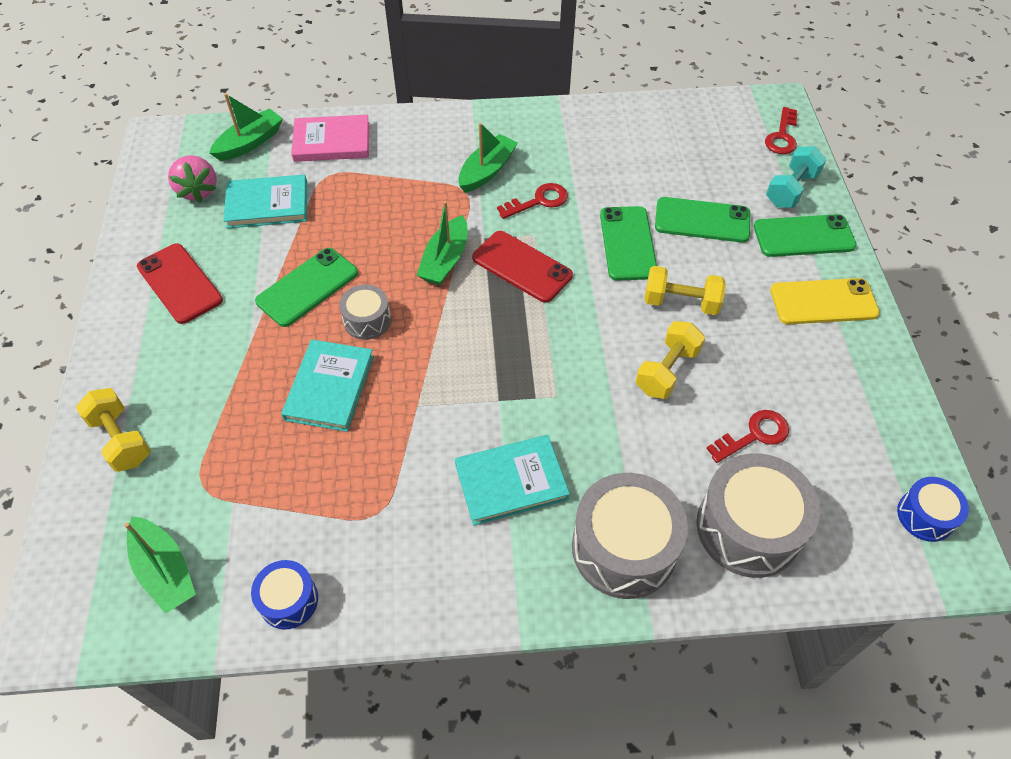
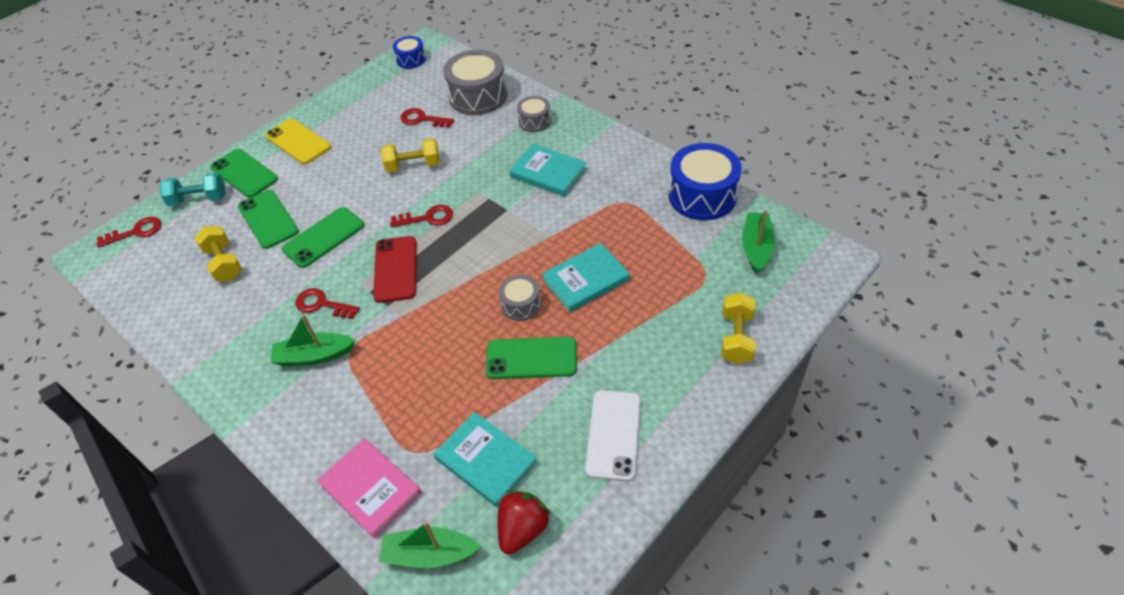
camera: 130 degrees left, 5 degrees down
red phone [137,243,223,324] -> white phone [585,390,641,482]
pink strawberry [168,155,217,203] -> red strawberry [498,490,551,555]
blue drum [251,560,318,630] -> blue drum [669,143,742,220], size x1.87
green boat [417,201,467,285] -> none
grey drum [572,473,688,599] -> grey drum [517,96,551,132], size x0.54
yellow dumbbell [644,266,726,315] -> yellow dumbbell moved to [195,226,242,282]
none -> red key [390,205,453,227]

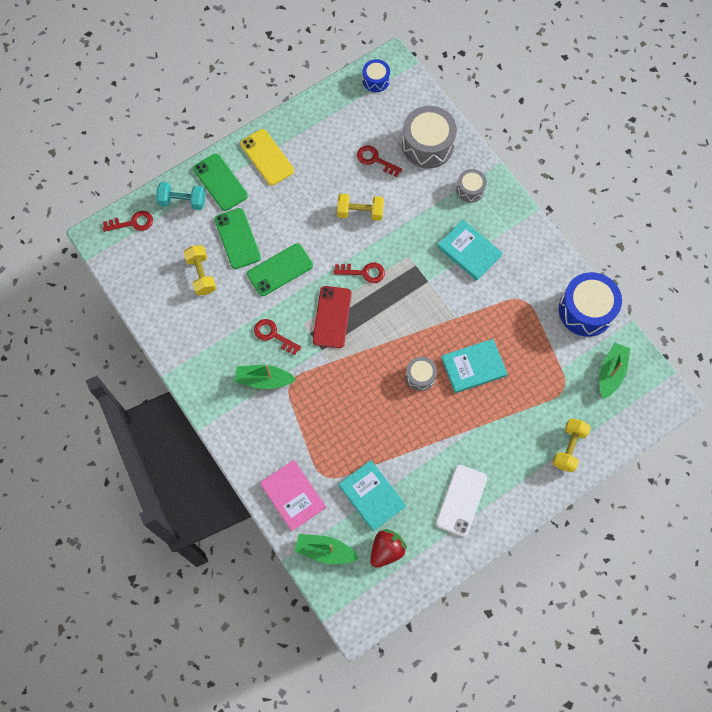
camera: 10 degrees right, 20 degrees up
green phone [486,337,577,379] -> none

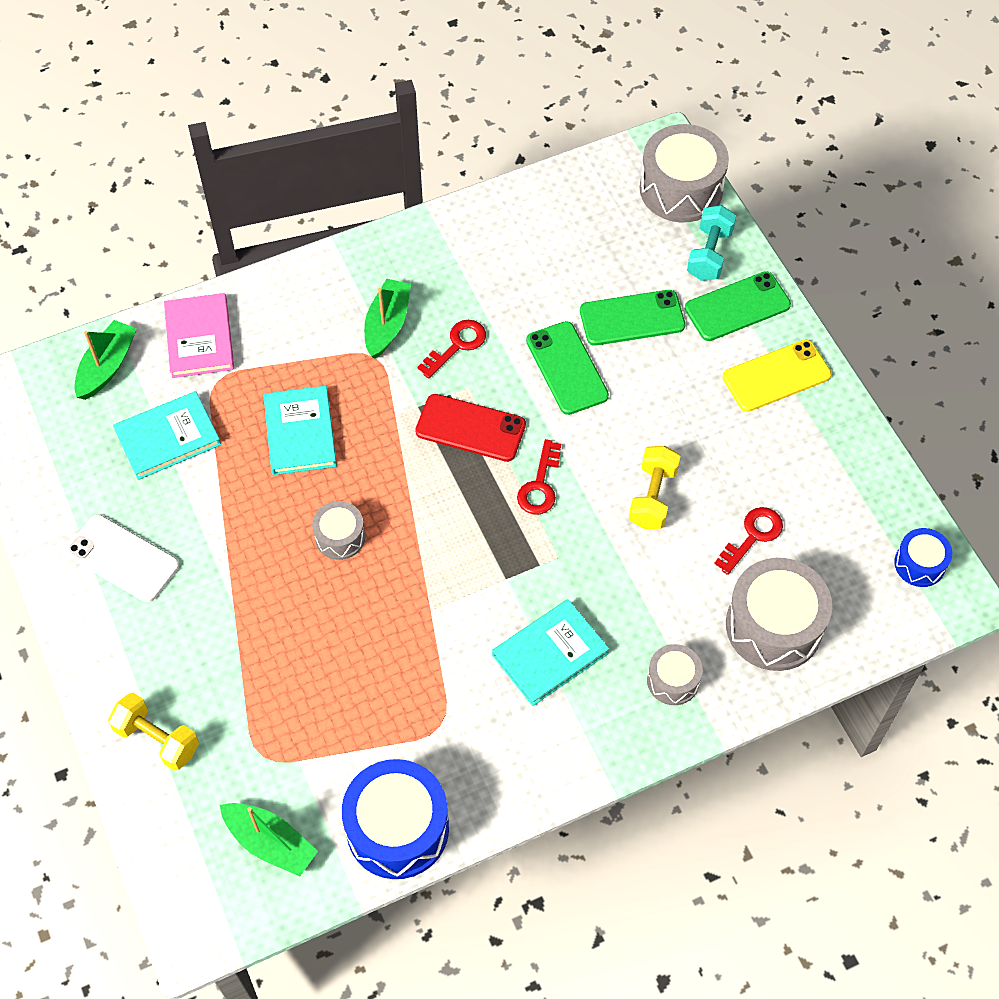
camera: 100 degrees right, 10 degrees down
red key [103,211,153,232] -> grey drum [640,124,729,222]
yellow dumbbell [183,245,217,295] -> none
pink book [260,460,326,531] -> pink book turned 75 degrees counterclockwise [164,293,234,378]
red strawberry [370,529,407,568] -> none
turquoise book [441,339,507,393] -> turquoise book moved to [264,386,337,475]

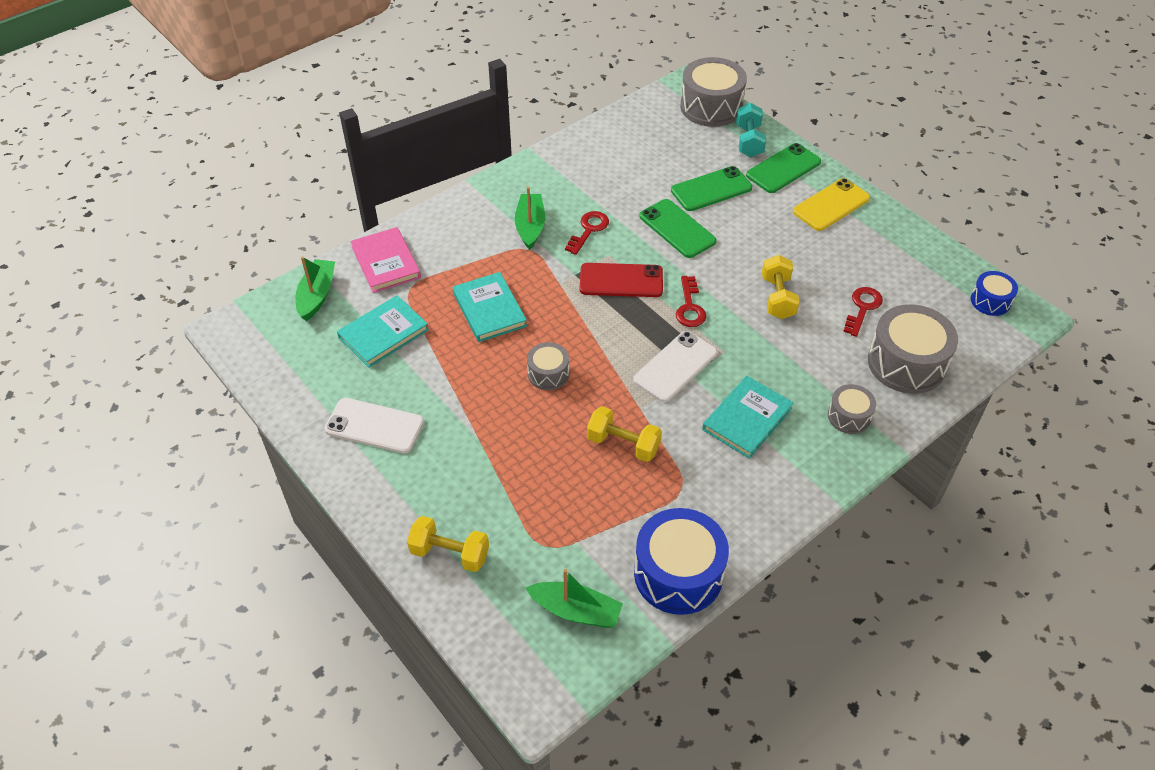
camera: 15 degrees left, 10 degrees down
none -> yellow dumbbell [587,406,662,462]
none -> white phone [633,331,717,402]

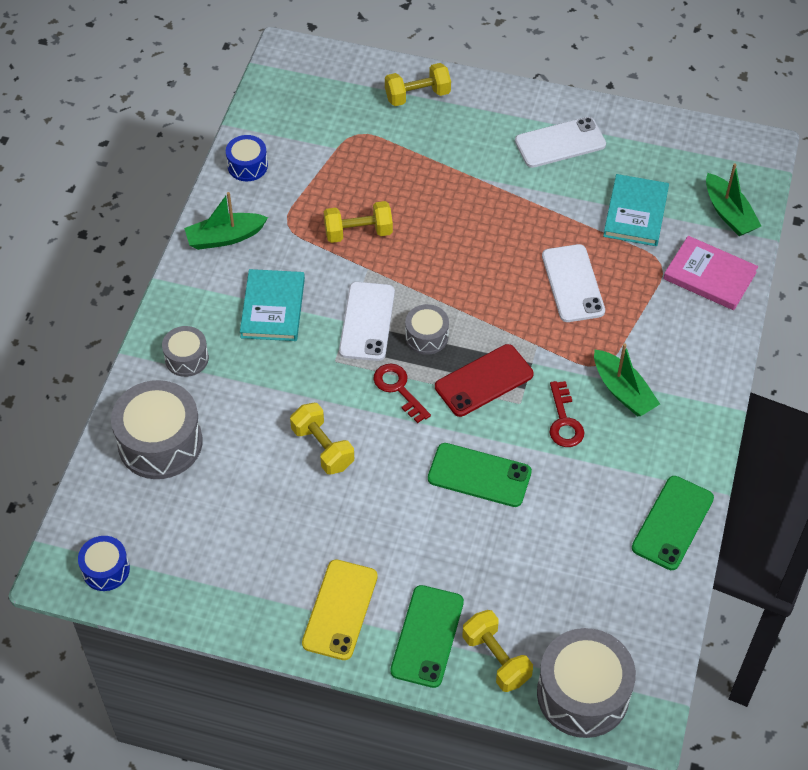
camera: 145 degrees right, 5 degrees up
turquoise book [453,272,527,342] -> white phone [542,244,605,322]
green boat [525,569,623,628] -> green boat moved to [184,192,268,250]
grey drum [527,342,569,390] -> grey drum moved to [405,304,449,355]
blue drum [634,508,729,615] -> blue drum [226,135,268,181], size x0.54
green phone [671,166,752,211] -> green phone moved to [632,476,714,570]
turquoise dumbbell [736,103,766,157] -> yellow dumbbell [462,610,533,692]
red key [843,287,883,337] -> none

